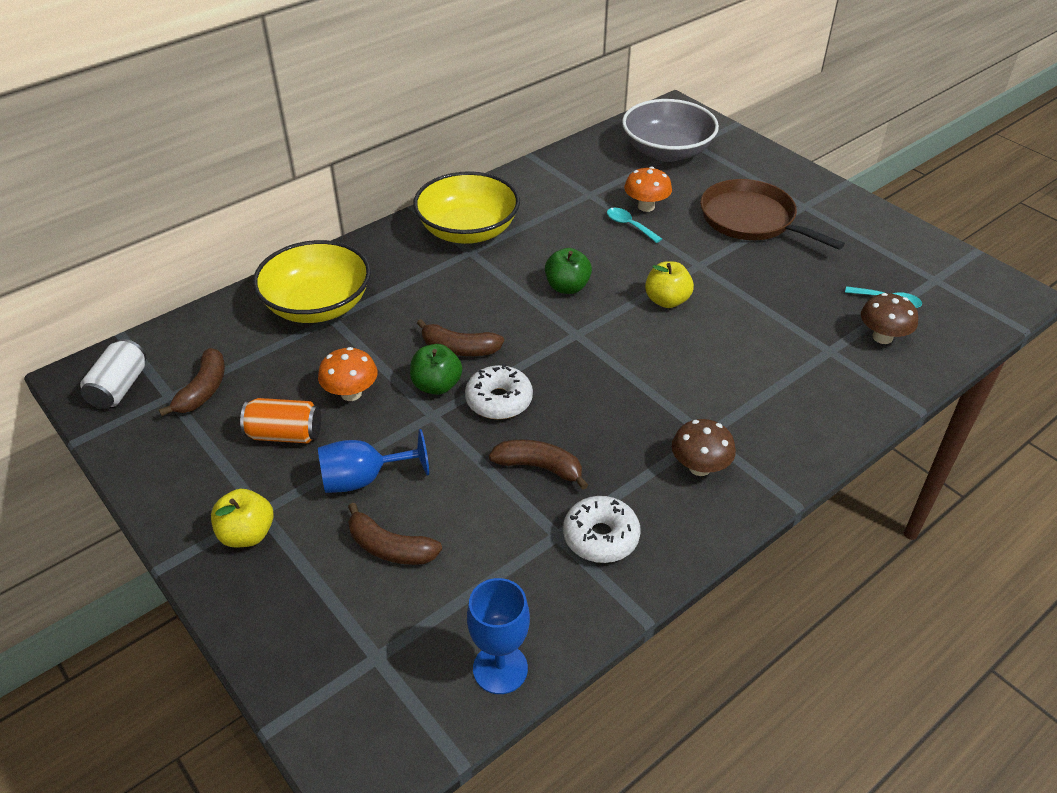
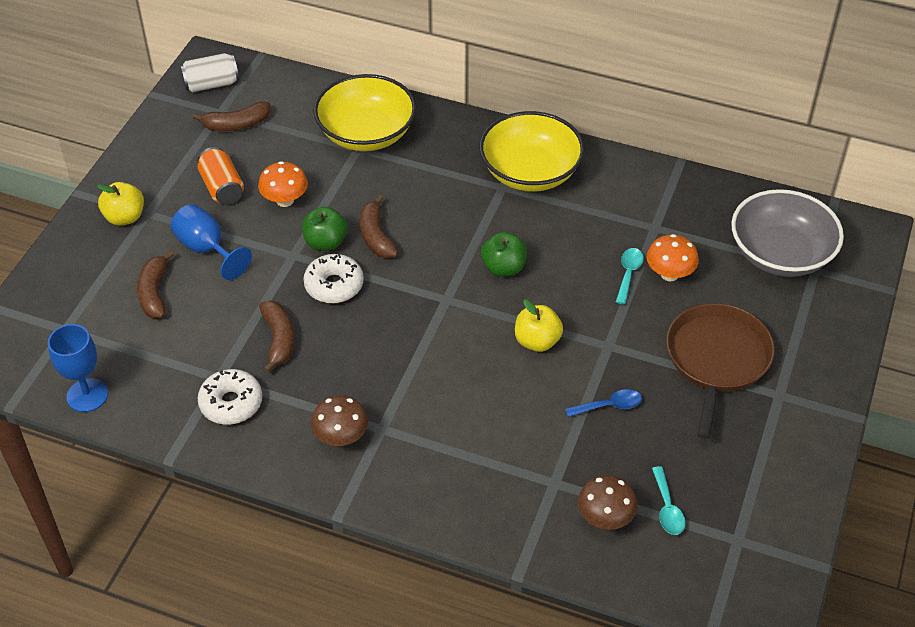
camera: 60 degrees right, 5 degrees up
none -> blue spoon [565,389,642,417]

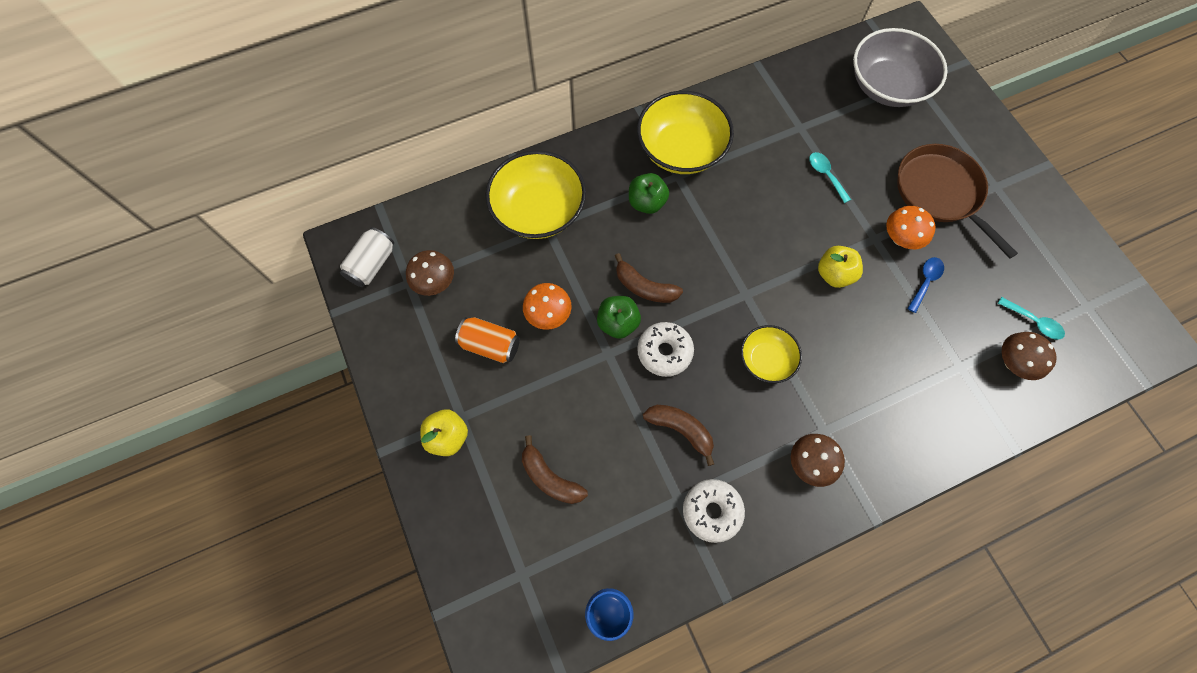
camera: 45 degrees left, 20 degrees up
blue goblet [171,204,252,280] -> none
brown banana [193,102,271,131] -> brown mushroom [406,250,454,296]
green apple [481,232,527,277] -> green apple moved to [629,173,669,214]
orange mushroom [647,234,699,281] -> orange mushroom moved to [886,206,935,249]
none -> yellow bowl [741,325,802,383]

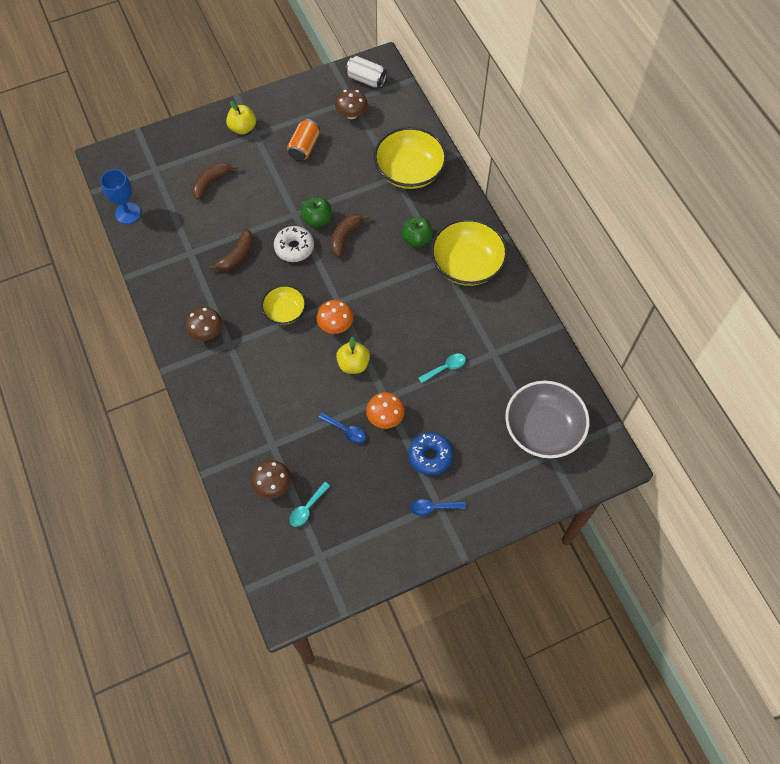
camera: 90 degrees right, 5 degrees down
orange mushroom [523,283,572,330] -> orange mushroom moved to [317,300,353,334]
white donut [683,479,745,543] -> none
brown pan [897,144,1018,258] -> blue donut [409,432,453,475]
none -> blue spoon [410,499,466,516]

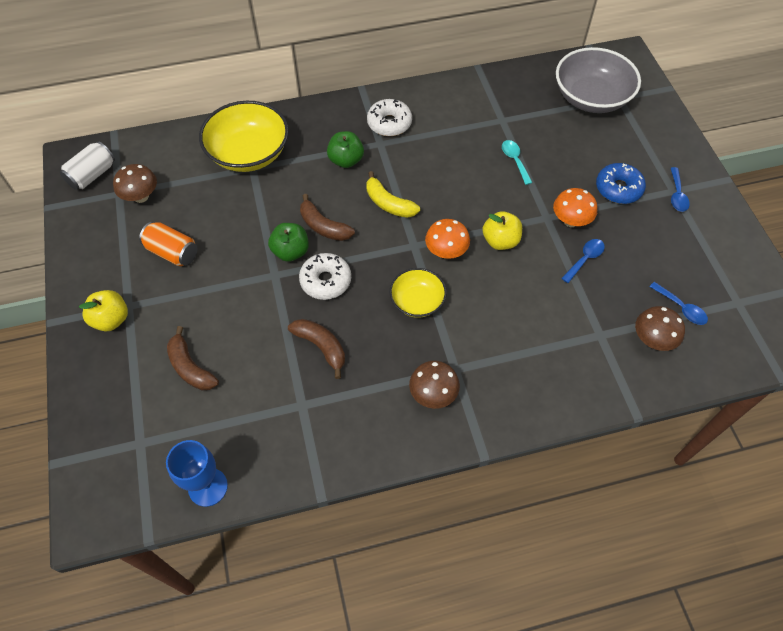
camera: 80 degrees left, 5 degrees down
turquoise spoon [289,482,330,527] -> blue spoon [649,282,708,325]
yellow bowl [431,219,508,286] -> white donut [367,99,412,136]
none -> yellow banana [367,171,420,218]

